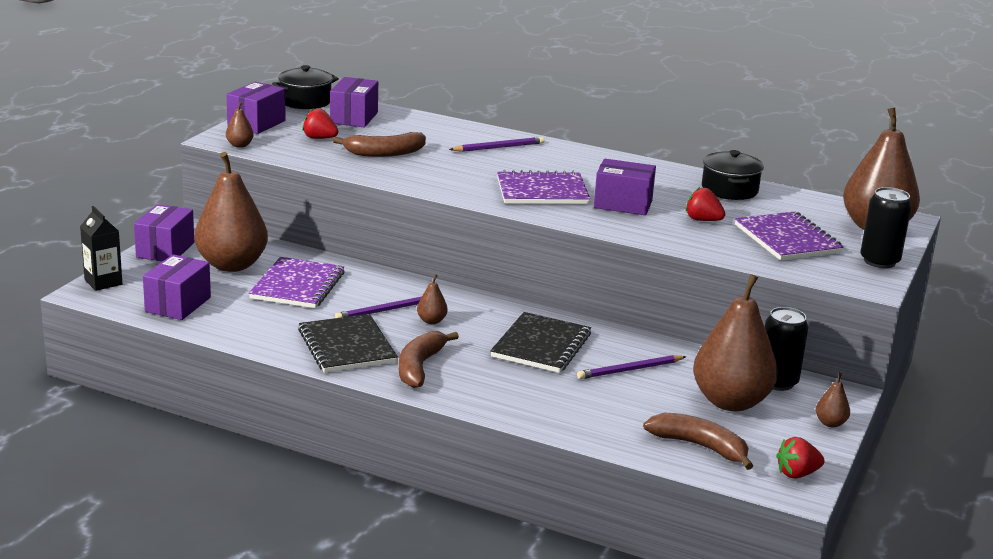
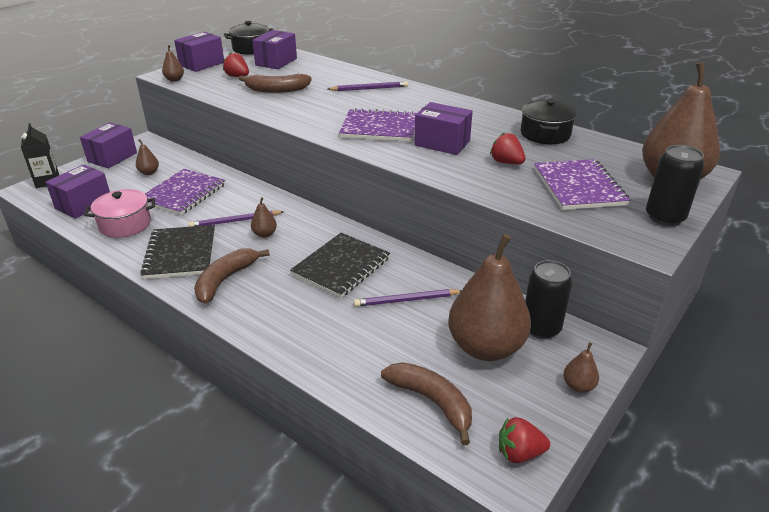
camera: 15 degrees right, 10 degrees up
brown pear [195,152,268,272] -> brown pear [136,139,159,175], size x0.40
none -> pink pot [84,189,155,238]

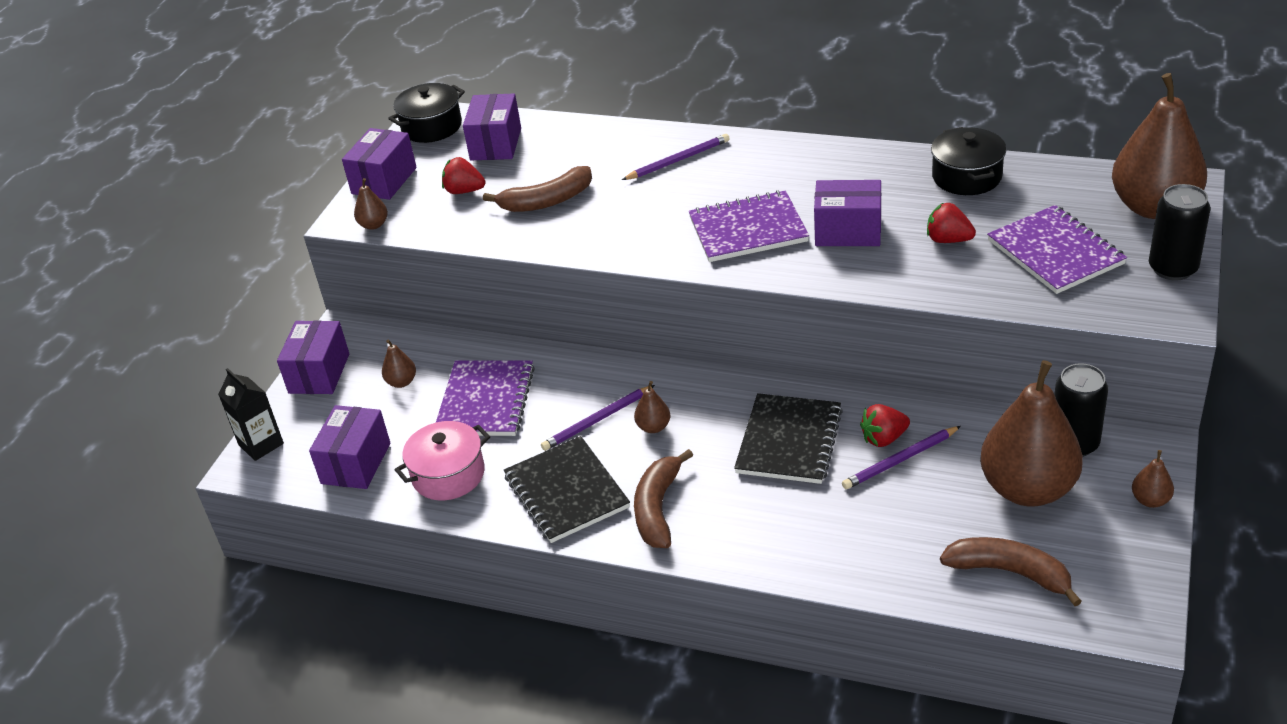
camera: 15 degrees left, 5 degrees up
red strawberry [499,417,550,463] -> red strawberry moved to [860,404,910,447]

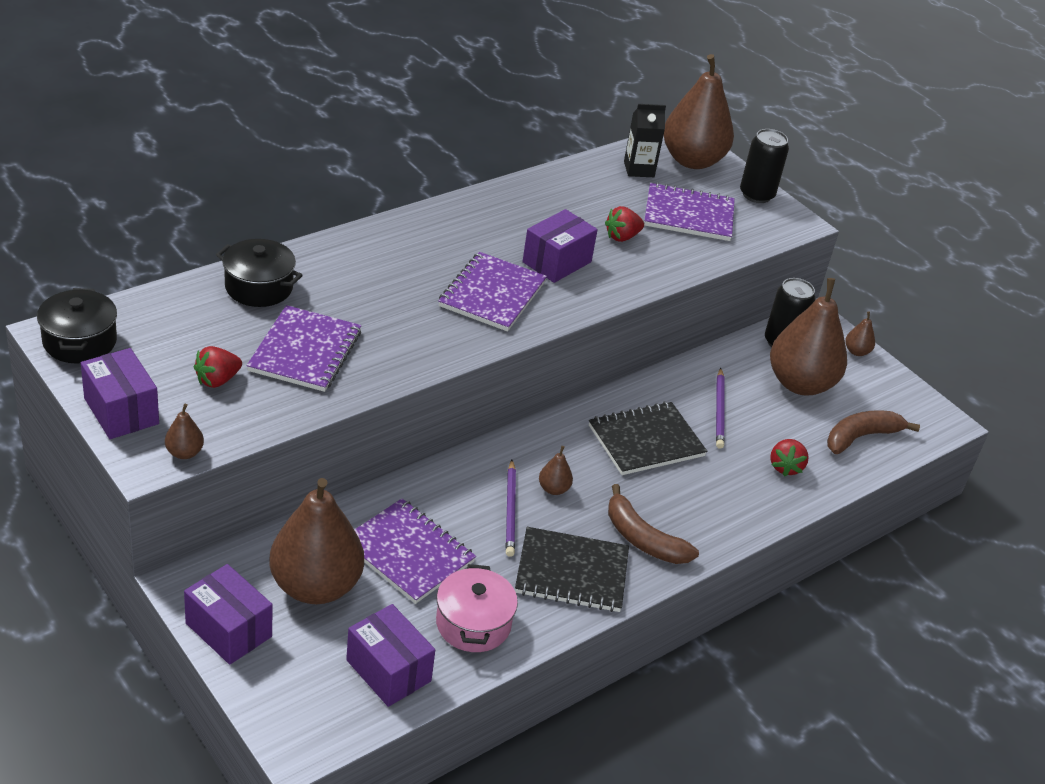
camera: 65 degrees left, 0 degrees up
black carton [218,368,284,461] -> black carton moved to [624,104,666,177]
brown pear [382,340,416,388] -> brown pear [270,478,364,604], size x2.49
purple box [463,94,521,160] -> none
brown banana [483,166,592,212] -> purple notebook [247,305,361,392]
purple pencil [622,134,730,180] -> none
black notebook [734,393,843,484] -> black notebook turned 75 degrees counterclockwise [589,402,707,475]
red strawberry [860,404,910,447] -> red strawberry moved to [770,439,809,477]
black pot [931,127,1006,195] -> black pot moved to [216,239,303,307]

